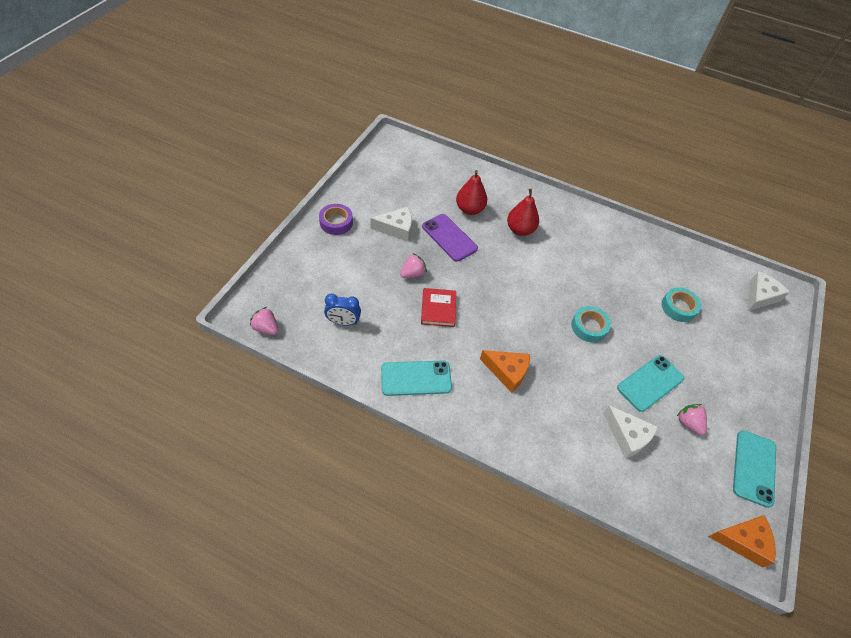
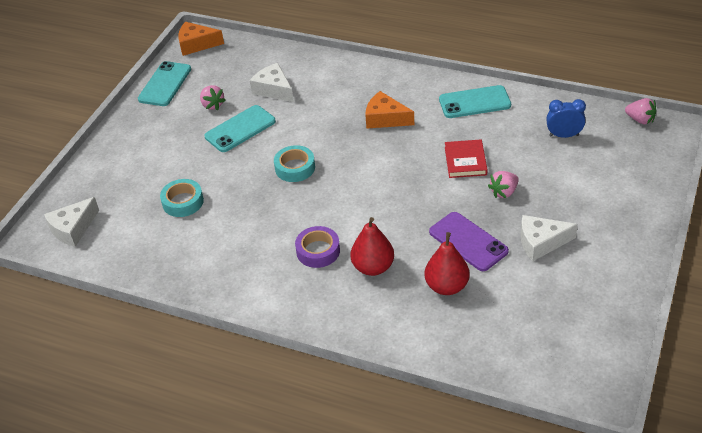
camera: 175 degrees left, 10 degrees down
purple tape [319,204,353,235] -> purple tape moved to [295,226,340,268]

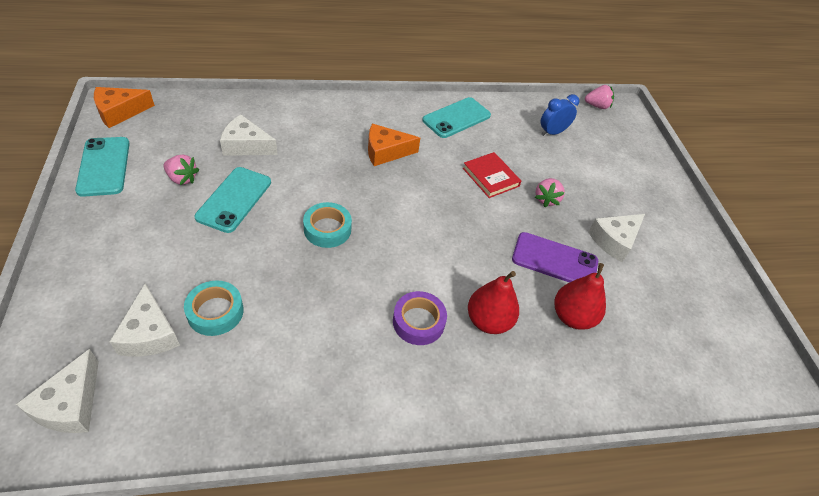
camera: 40 degrees left, 5 degrees up
none -> white cheese [109,283,180,356]

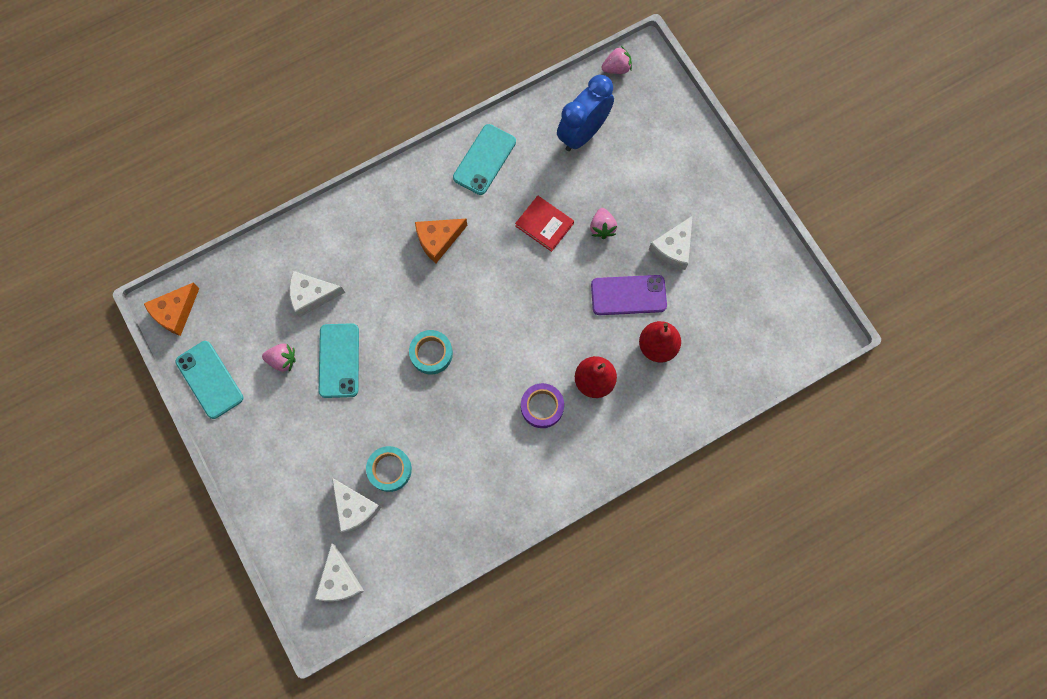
camera: 15 degrees left, 25 degrees up
blue clock [541,94,579,136] -> blue clock [557,75,614,151], size x1.73

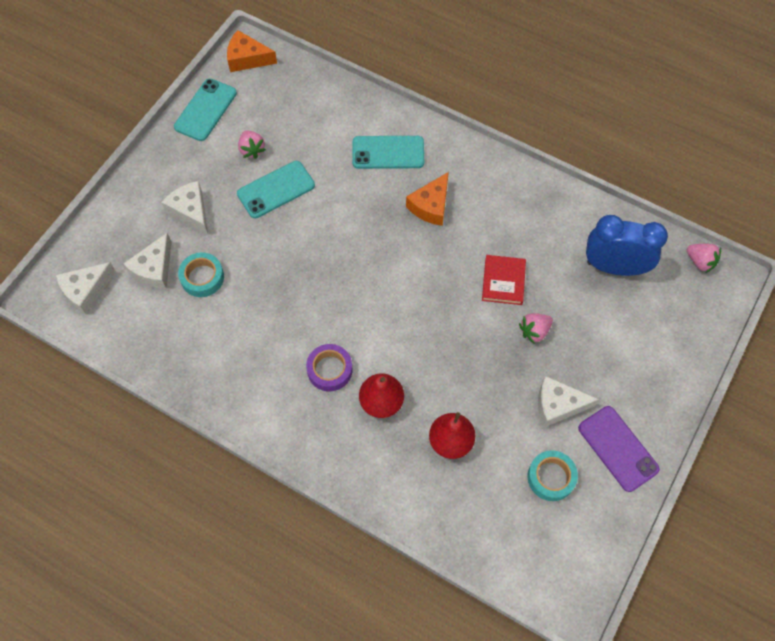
camera: 60 degrees right, 10 degrees down
white cheese [289,271,345,317] -> white cheese moved to [161,181,208,234]
turquoise tape [409,330,453,375] -> turquoise tape moved to [528,450,578,501]
orange cheese [415,219,467,263] -> orange cheese turned 90 degrees counterclockwise [406,172,449,226]
turquoise phone [453,124,516,195] -> turquoise phone moved to [352,136,424,169]
purple phone [591,275,667,315] -> purple phone moved to [578,406,660,492]

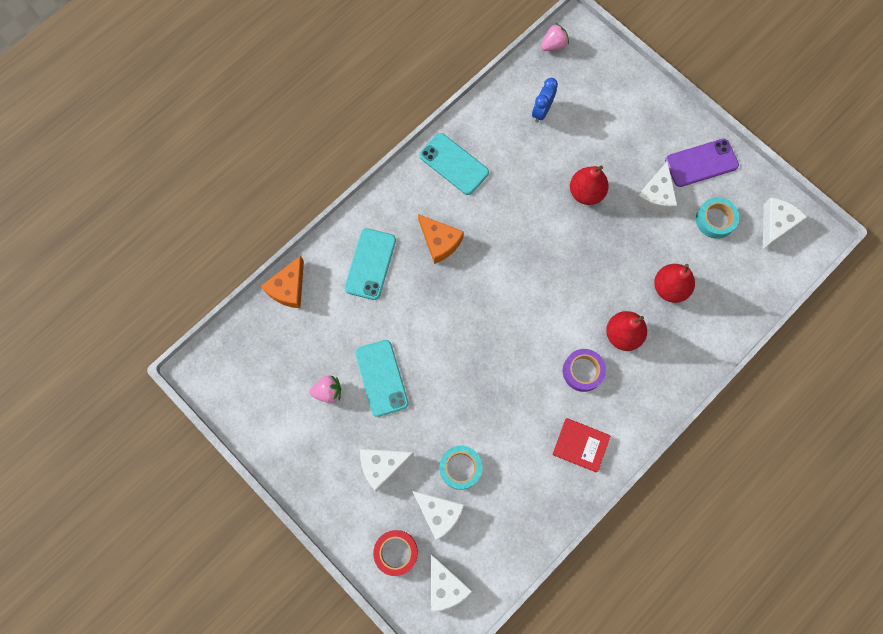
camera: 75 degrees left, 10 degrees up
turquoise phone [174,79,237,141] -> turquoise phone moved to [419,133,489,195]
orange cheese [227,30,277,72] -> orange cheese moved to [261,256,304,308]
red book [482,255,526,305] -> red book moved to [552,418,610,473]
pink strawberry [519,313,553,344] -> red pear [570,165,609,205]
blue clock [586,215,668,276] -> blue clock [532,78,558,123], size x0.58
none -> red tape [373,530,418,576]
none -> white cheese [763,198,807,249]

